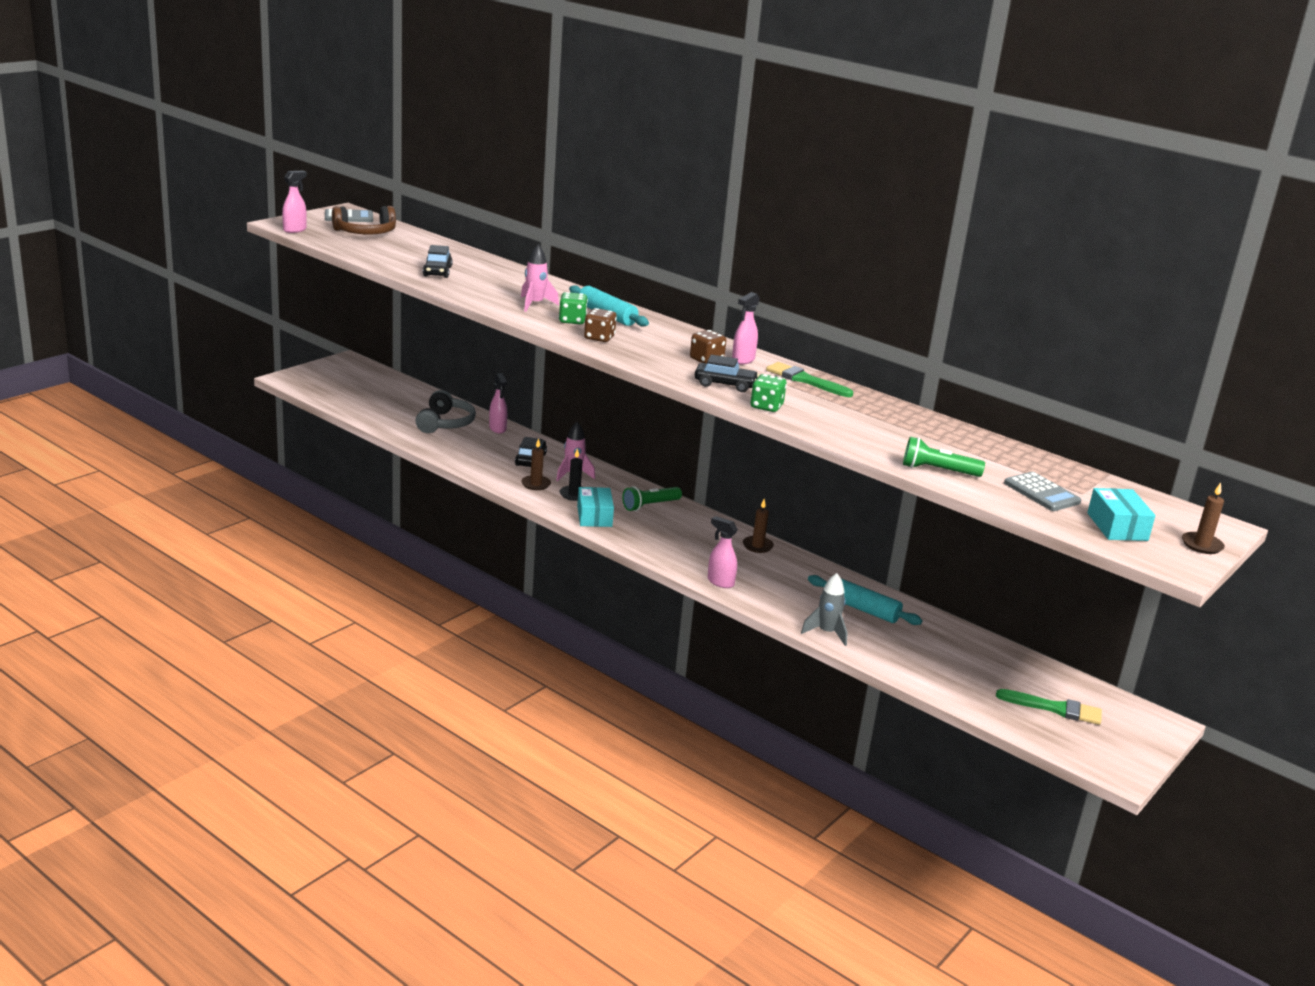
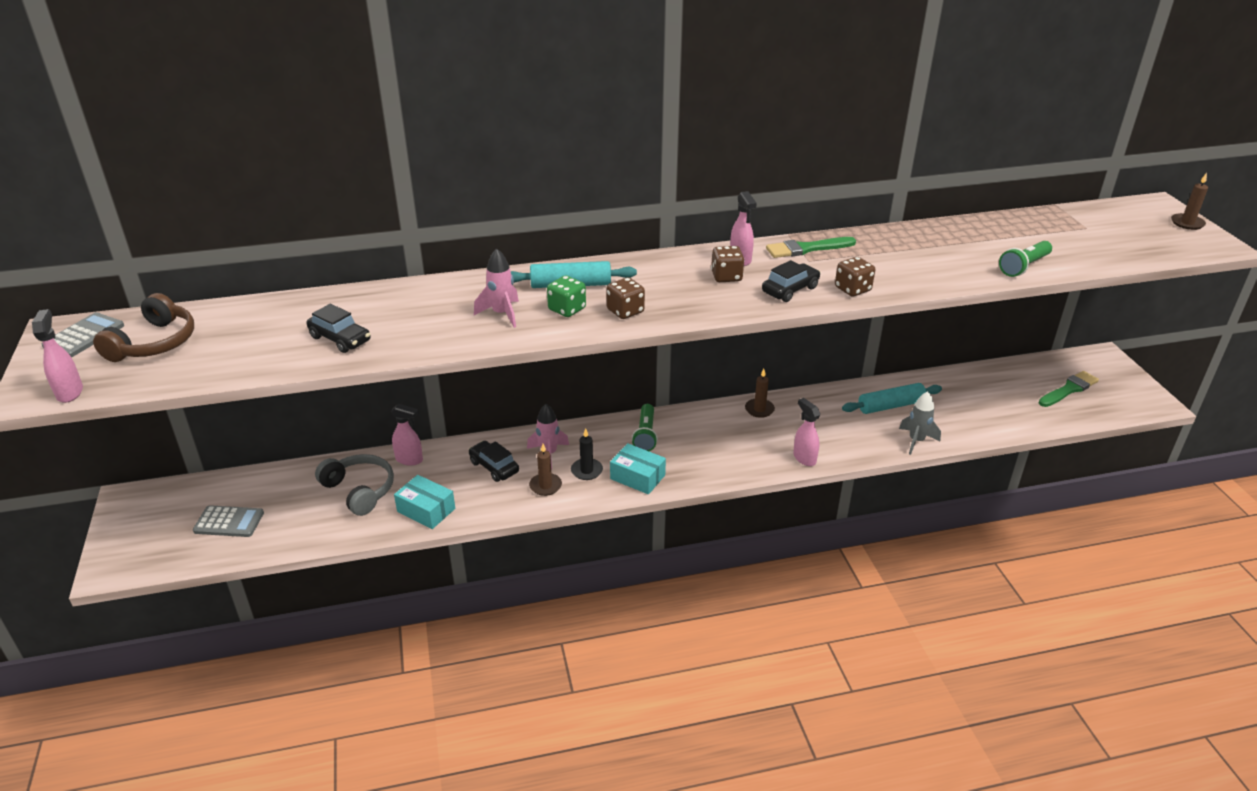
camera: 50 degrees left, 10 degrees up
pink spray bottle [708,516,738,588] -> pink spray bottle turned 75 degrees clockwise [793,398,820,466]
green dice [751,374,787,412] -> brown dice [835,257,875,297]
grey calculator [1004,472,1082,511] -> grey calculator moved to [193,505,264,537]
turquoise box [1087,488,1156,541] -> turquoise box moved to [394,475,455,529]

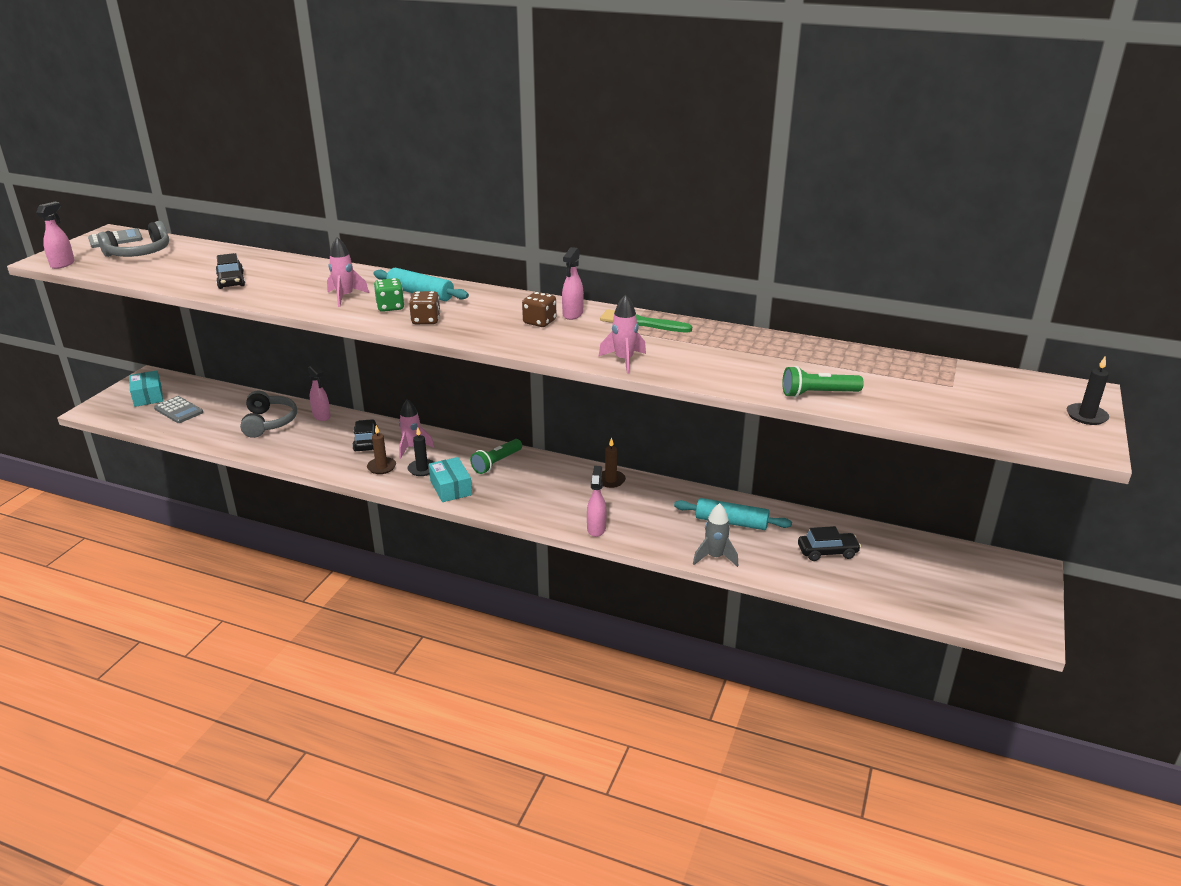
camera: 35 degrees right, 5 degrees down
brown headphones [93,293,194,362] -> grey headphones [98,221,169,257]
turquoise box [394,475,455,529] -> turquoise box moved to [129,370,163,407]
black car [762,260,821,302] -> black car moved to [798,526,861,561]
brown dice [835,257,875,297] -> pink rocket [599,294,646,374]
green brush [1039,371,1099,407] -> none
brown candle [1171,173,1208,230] -> black candle [1067,356,1109,425]

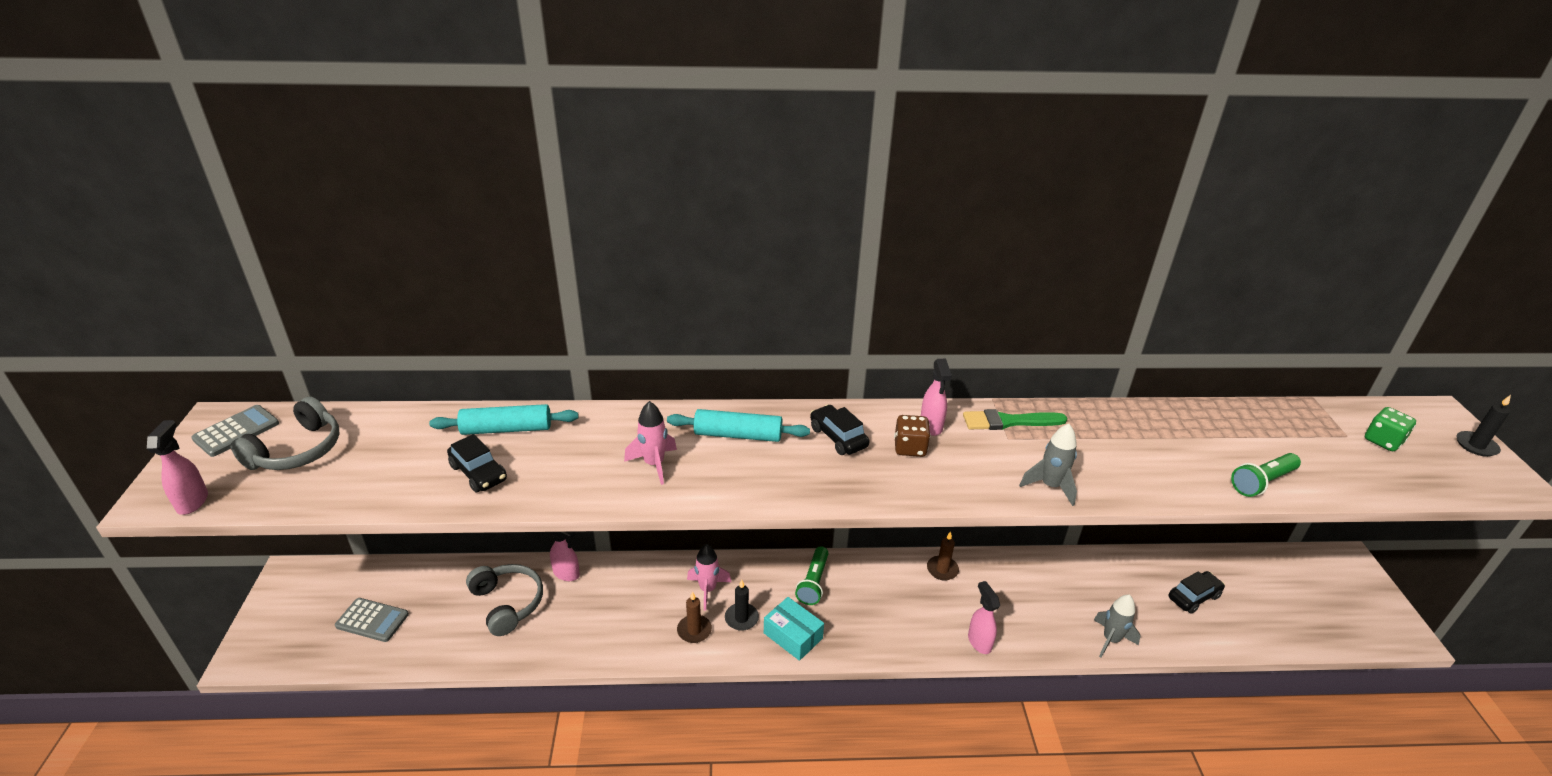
camera: 25 degrees left, 5 degrees up
turquoise box [129,370,163,407] -> none
black car [352,419,378,451] -> black car moved to [810,405,870,455]
green dice [374,278,404,312] -> green dice moved to [1365,407,1416,451]
brown dice [409,291,440,324] -> none
pink rocket [599,294,646,374] -> grey rocket [1019,424,1077,506]
turquoise rolling pin [674,498,792,530] -> turquoise rolling pin moved to [429,404,579,435]

